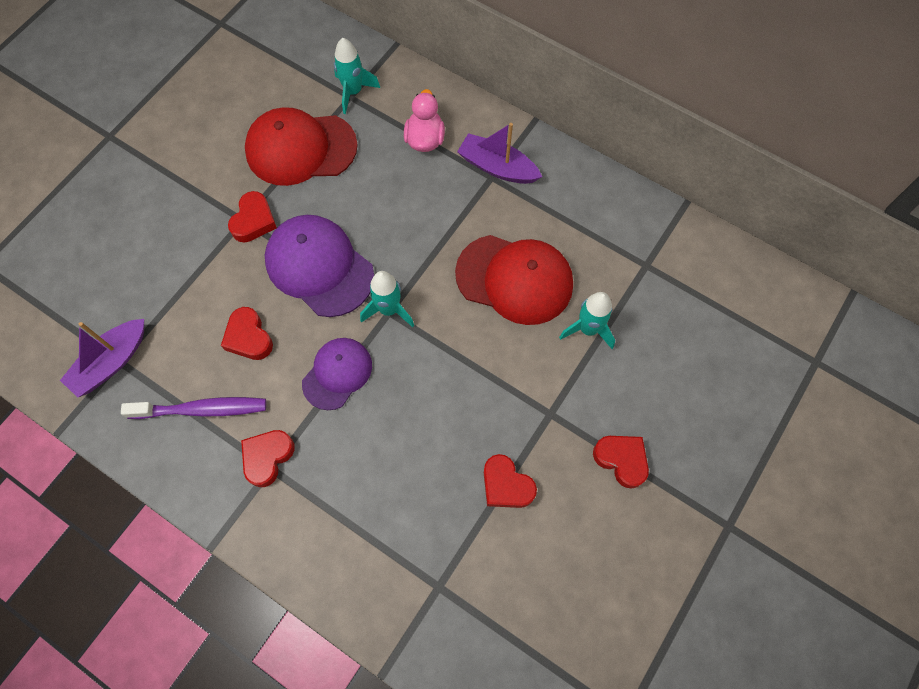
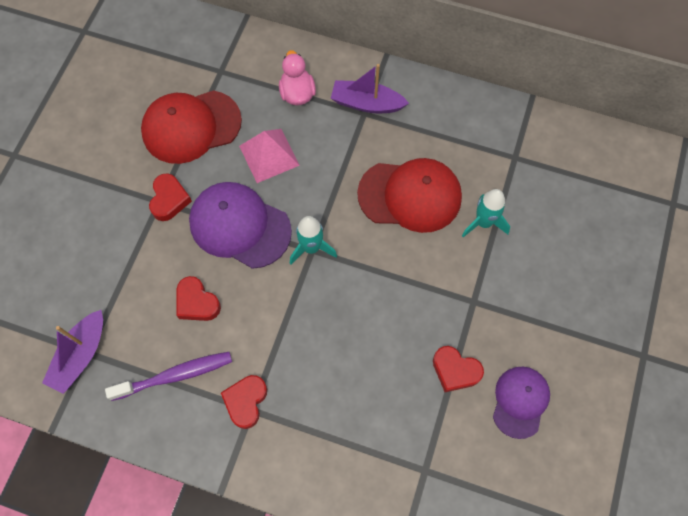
camera: 15 degrees left, 0 degrees up
purple cap [302,338,372,410] -> purple cap moved to [493,367,550,439]
turquoise rocket [334,38,380,114] -> none
red heart [593,436,649,489] -> none
none -> pink pyramid [239,129,300,183]

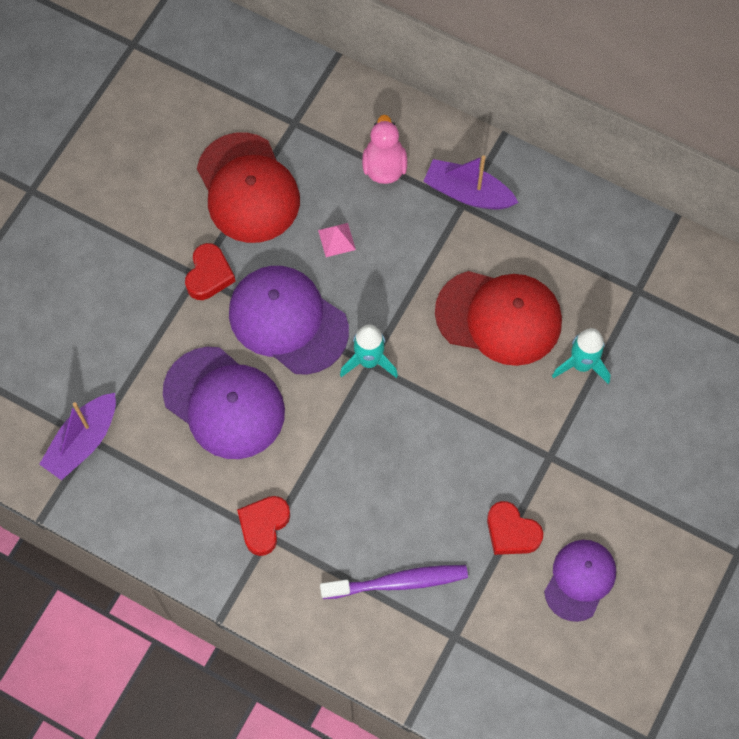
camera: 10 degrees right, 0 degrees up
purple toothbrush [105,352,232,401] -> purple toothbrush moved to [320,565,468,599]
red cap [141,90,242,164] -> red cap turned 105 degrees counterclockwise [197,132,300,243]
red heart [177,276,221,321] -> purple cap [163,347,285,459]
pink pyramid [239,129,300,183] -> pink pyramid [318,223,356,257], size x0.55

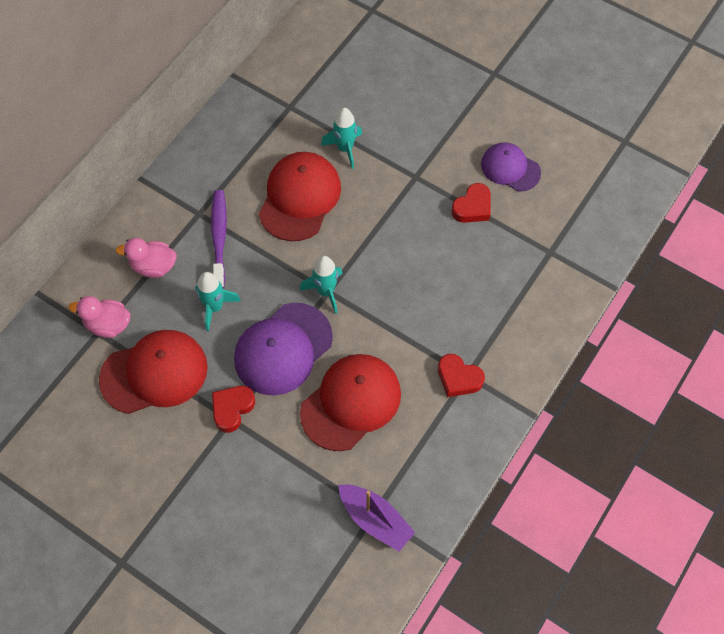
camera: 85 degrees left, 5 degrees down
purple cap [163,347,285,459] -> red cap [300,354,401,451]
red heart [185,243,236,300] -> red heart turned 75 degrees counterclockwise [212,386,255,433]
pink pyramid [318,223,356,257] -> turquoise rocket [195,272,241,331]
purple toothbrush [320,565,468,599] -> purple toothbrush moved to [211,190,227,288]
purple boat [423,155,518,209] -> none
none -> pink duck [69,296,130,338]

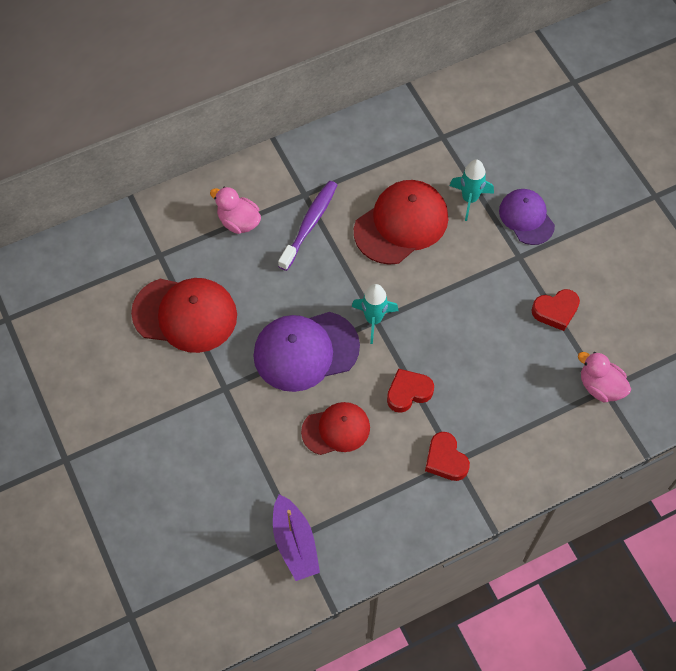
camera: 30 degrees right, 0 degrees up
pink duck [69,296,130,338] -> pink duck moved to [578,352,631,402]
turquoise rocket [195,272,241,331] -> none
red heart [212,386,255,433] -> red heart moved to [387,369,434,413]
red cap [300,354,401,451] -> red cap [301,402,370,455], size x0.63
purple cap [481,142,541,191] -> purple cap moved to [499,189,555,245]

